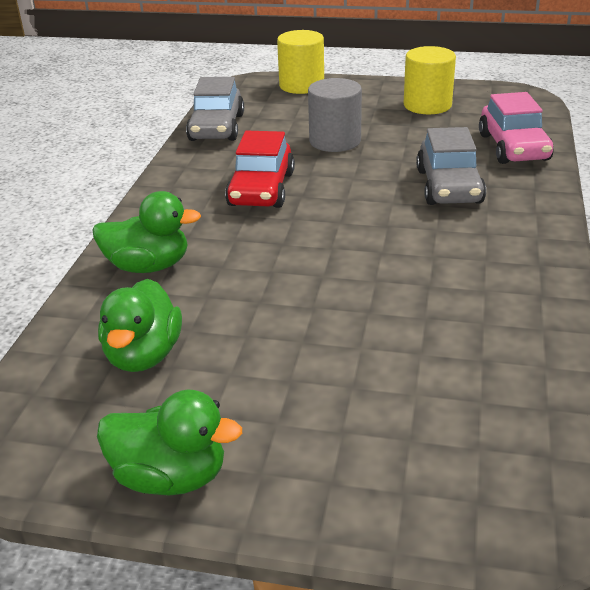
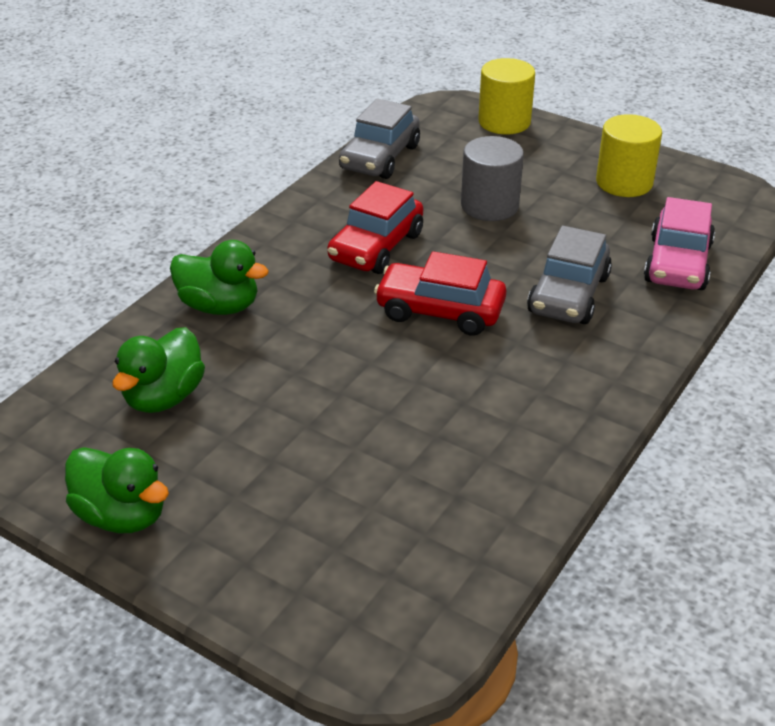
camera: 20 degrees right, 5 degrees up
none -> red car [374,251,506,336]

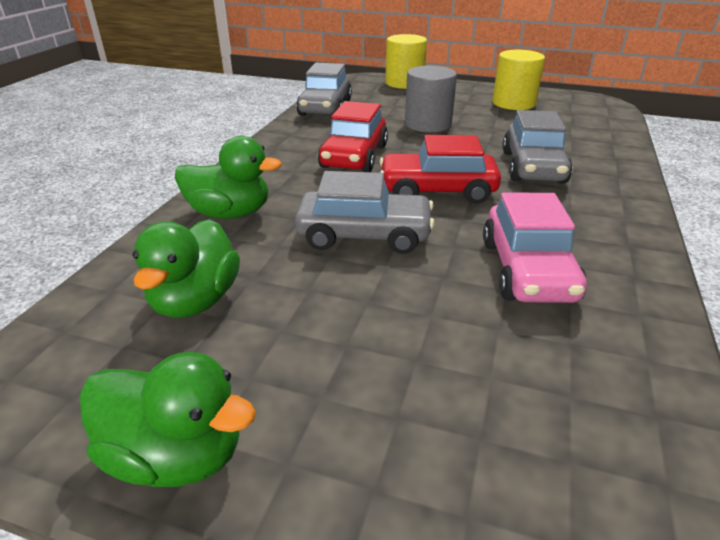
camera: 15 degrees left, 5 degrees down
pink car [644,197,715,290] -> pink car moved to [483,192,587,303]
none -> grey car [295,171,435,254]

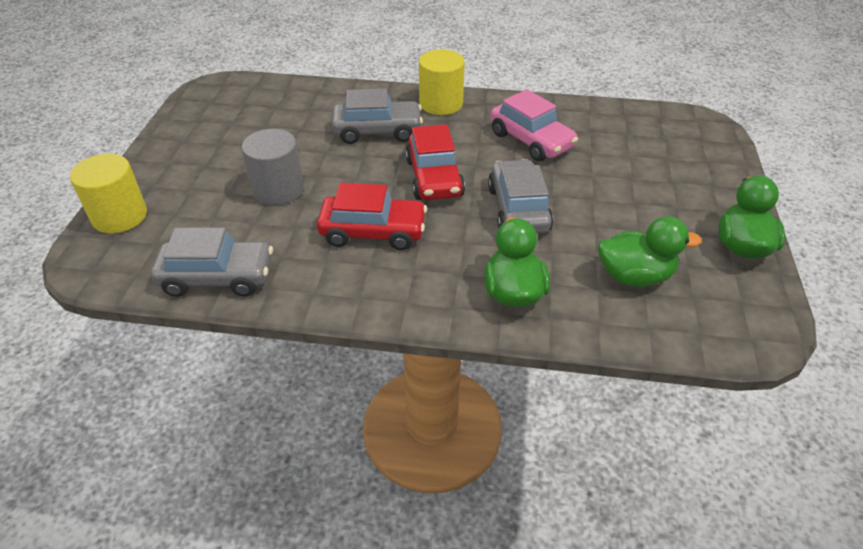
camera: 100 degrees left, 10 degrees up
pink car [483,192,587,303] -> pink car turned 60 degrees clockwise [491,89,578,161]
yellow cylinder [492,50,545,110] -> yellow cylinder moved to [419,49,465,115]

